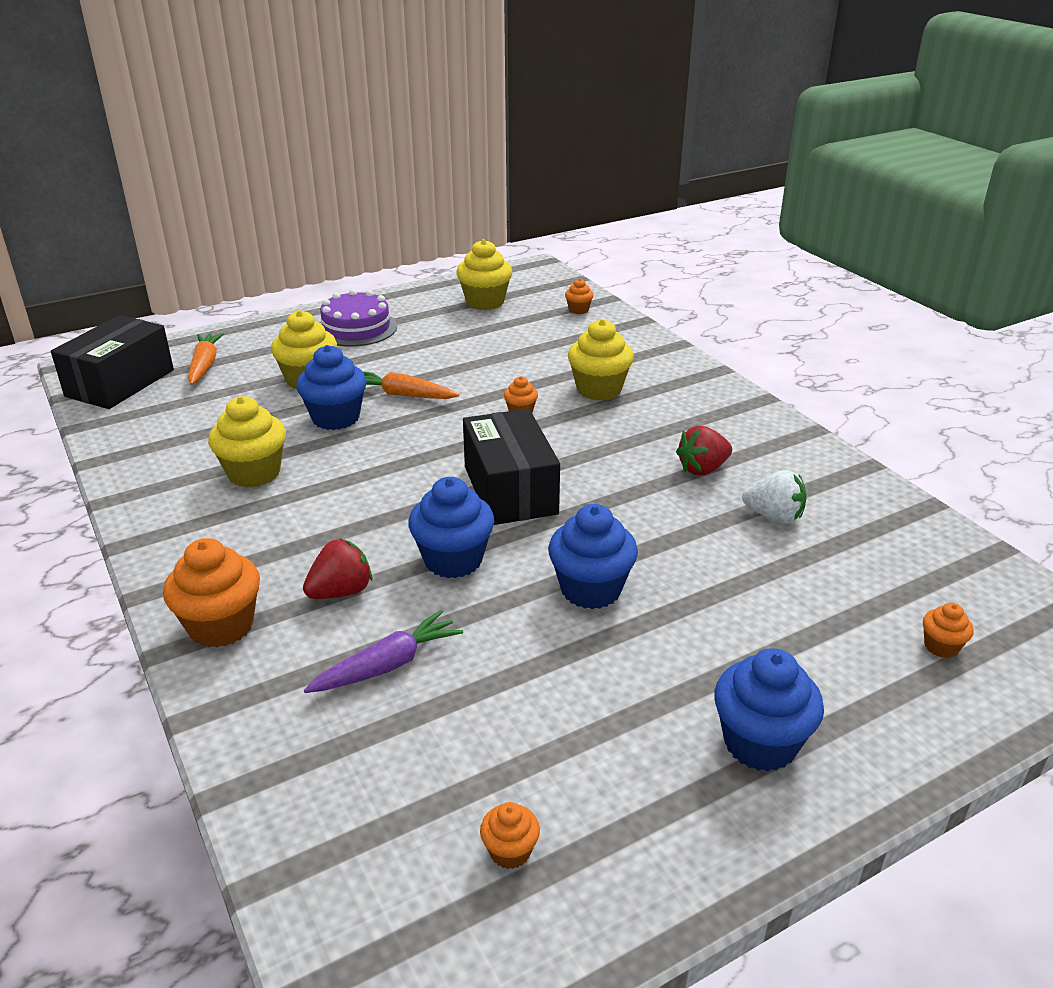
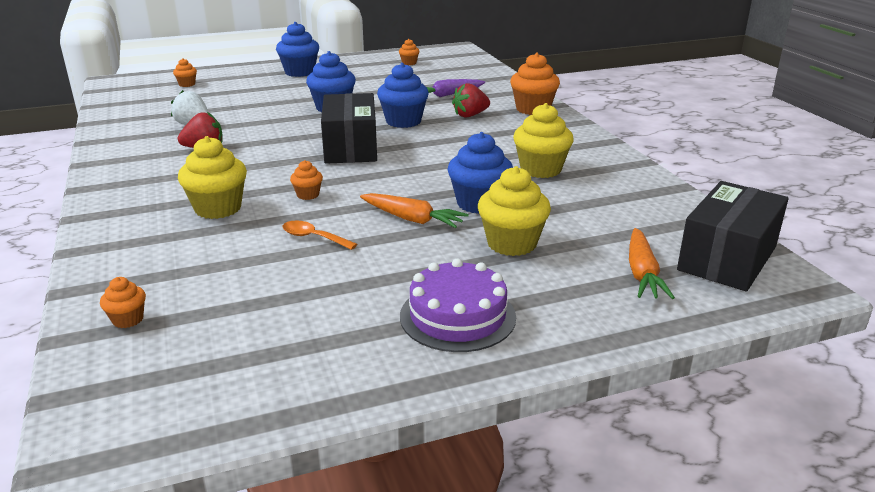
camera: 170 degrees left, 5 degrees down
yellow cupcake [456,239,512,310] -> none
none -> orange spoon [282,220,357,250]

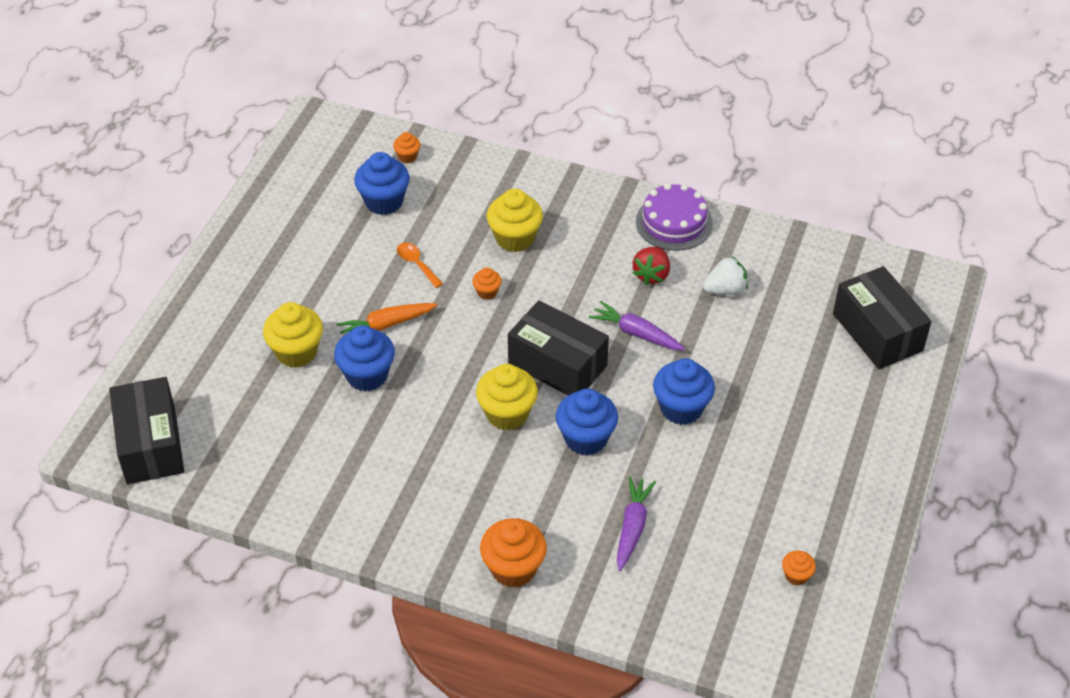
camera: 130 degrees right, 20 degrees up
orange cupcake [173,58,197,87] -> black box [833,266,932,369]
blue cupcake [276,22,319,77] -> blue cupcake moved to [354,152,410,215]
orange spoon [282,220,357,250] -> orange spoon turned 105 degrees counterclockwise [397,243,443,288]
purple cake [400,259,516,352] -> purple cake moved to [636,183,713,251]
red strawberry [452,83,490,118] -> none
yellow cupcake [513,103,574,178] -> yellow cupcake moved to [476,364,538,430]
orange carrot [629,228,675,299] -> none
none -> purple carrot [589,301,685,350]

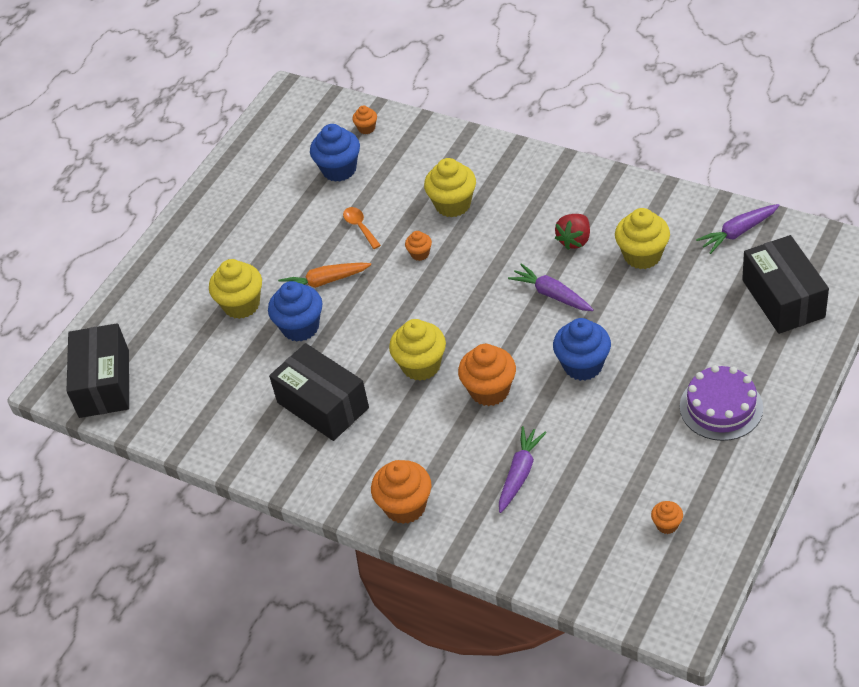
camera: 15 degrees right, 0 degrees up
black box [508,300,609,395] -> black box moved to [269,343,369,441]
blue cupcake [556,389,618,456] -> orange cupcake [458,344,516,406]
purple cake [636,183,713,251] -> purple cake moved to [680,365,763,441]
white strawberry [703,256,748,295] -> yellow cupcake [615,208,670,269]
none -> purple carrot [696,204,779,254]

